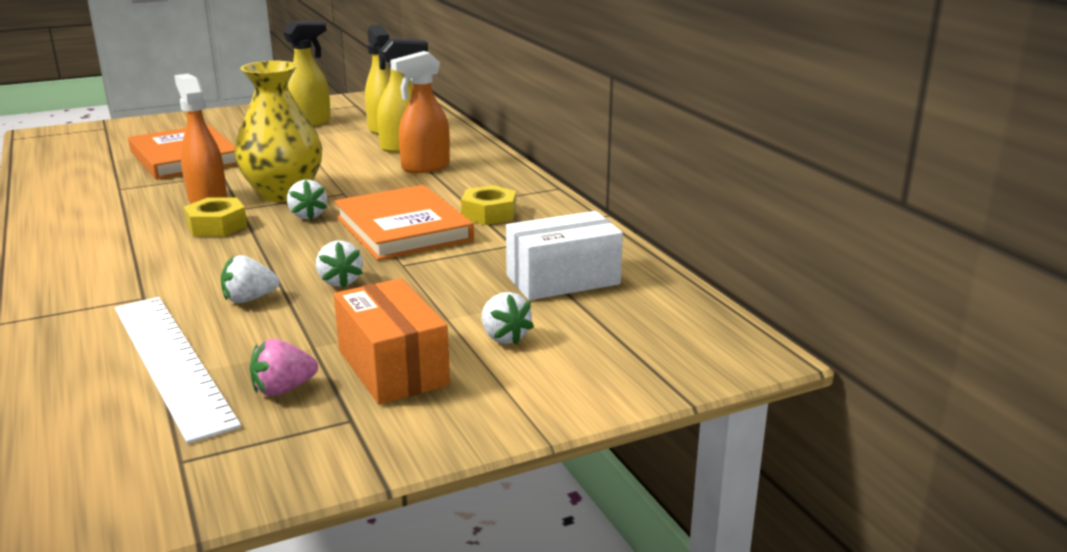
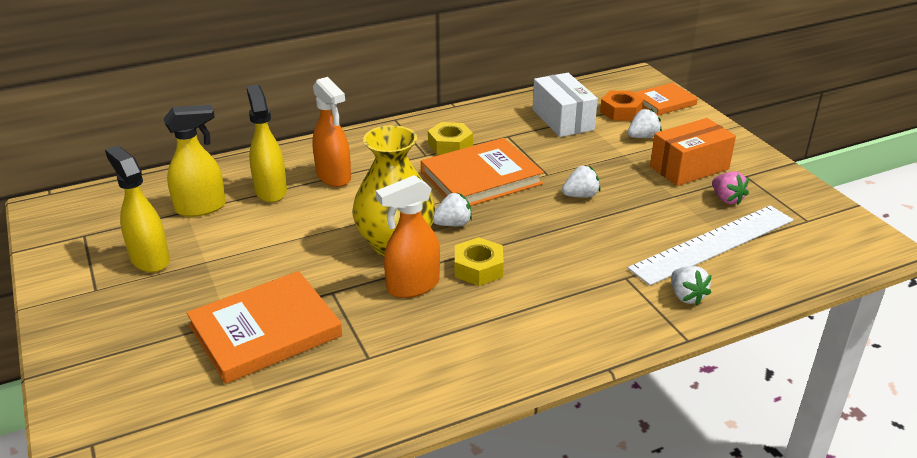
camera: 90 degrees left, 10 degrees up
white strawberry [221,255,280,303] -> white strawberry moved to [671,266,712,305]
none -> orange nut [600,91,644,121]
none -> orange book [634,83,698,116]

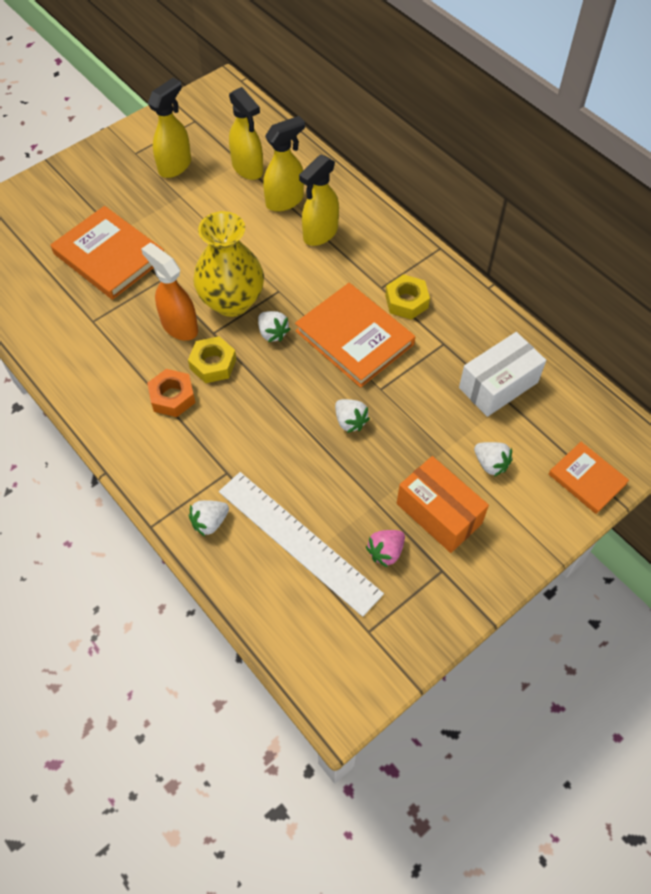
camera: 75 degrees right, 25 degrees up
orange spray bottle [312,77,351,187] -> yellow spray bottle [299,155,339,246]
orange nut [600,91,644,121] -> orange nut moved to [147,369,196,417]

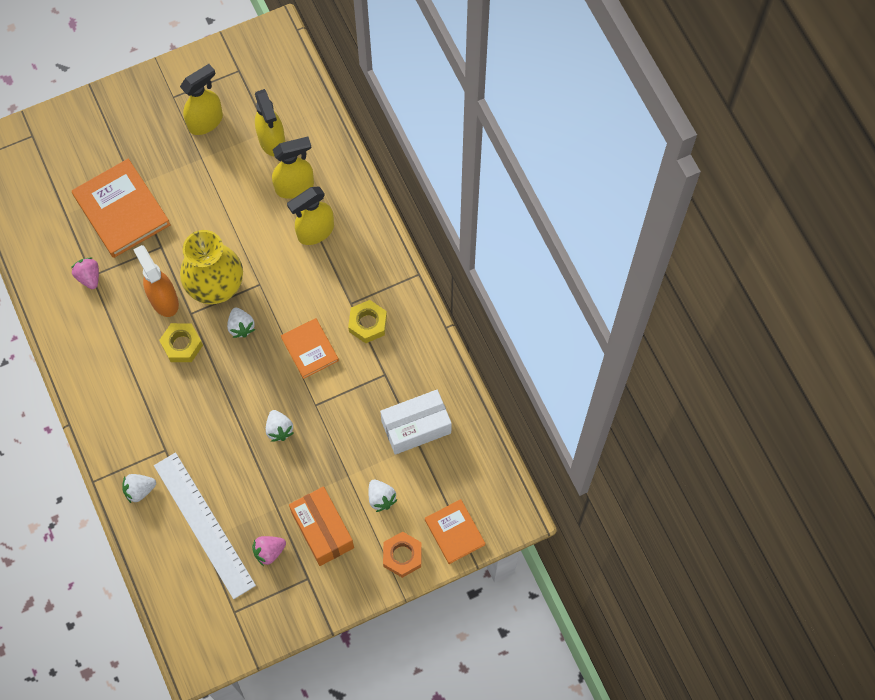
camera: 15 degrees right, 10 degrees up
orange nut [147,369,196,417] -> orange nut moved to [383,532,422,578]
orange book [295,283,415,388] -> orange book [281,318,339,379], size x0.59
none -> pink strawberry [71,257,99,289]

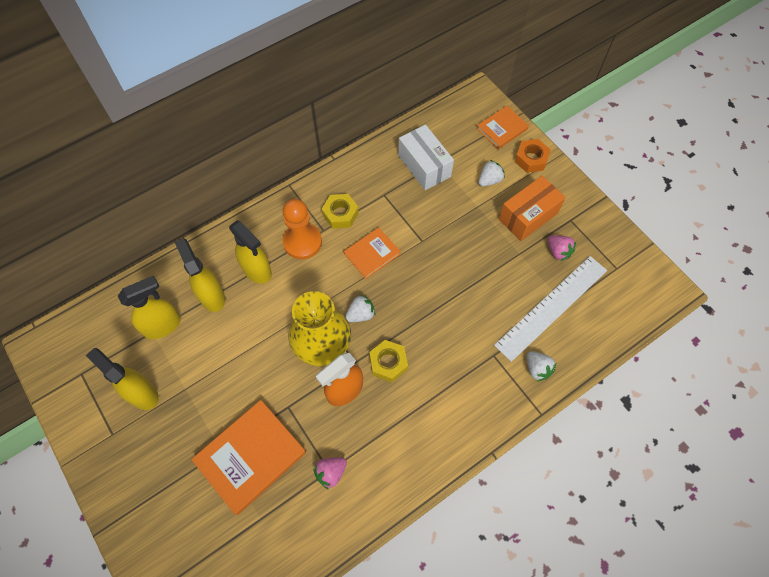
camera: 100 degrees left, 5 degrees down
white strawberry [266,410,294,442] -> none
none -> orange pawn [283,199,322,259]

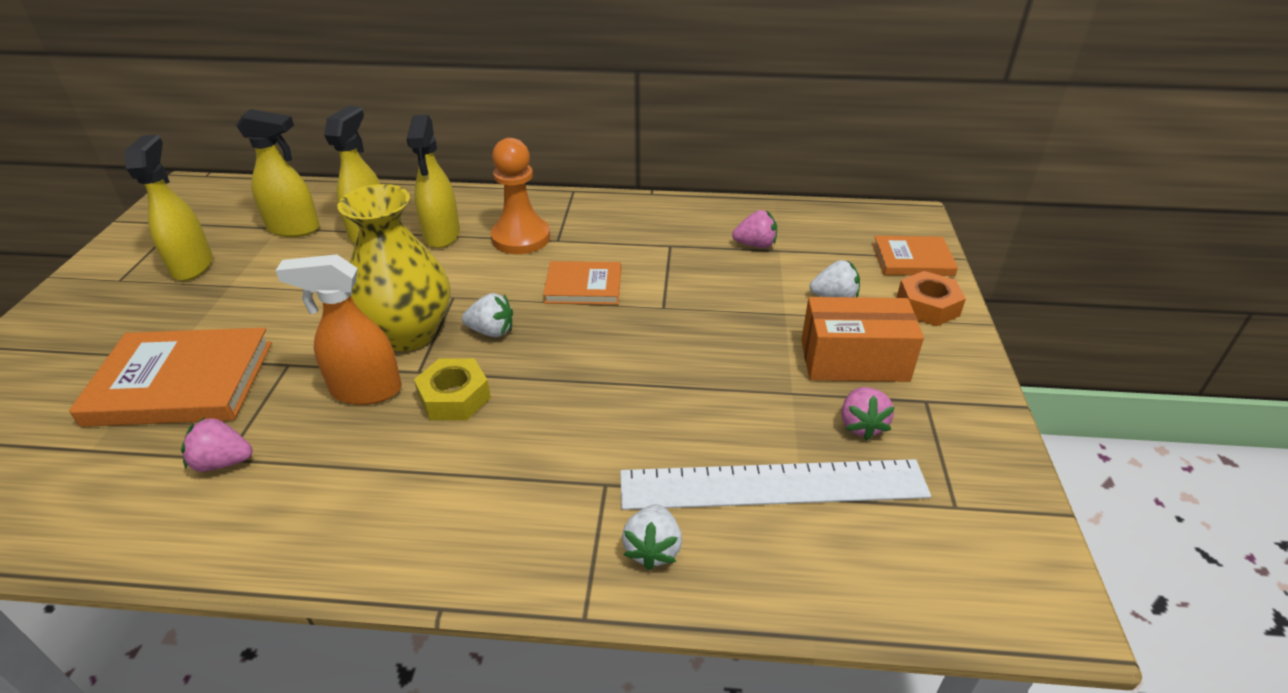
camera: 40 degrees right, 25 degrees down
yellow nut [322,194,359,229] -> none
white box [398,125,454,190] -> pink strawberry [732,210,777,248]

